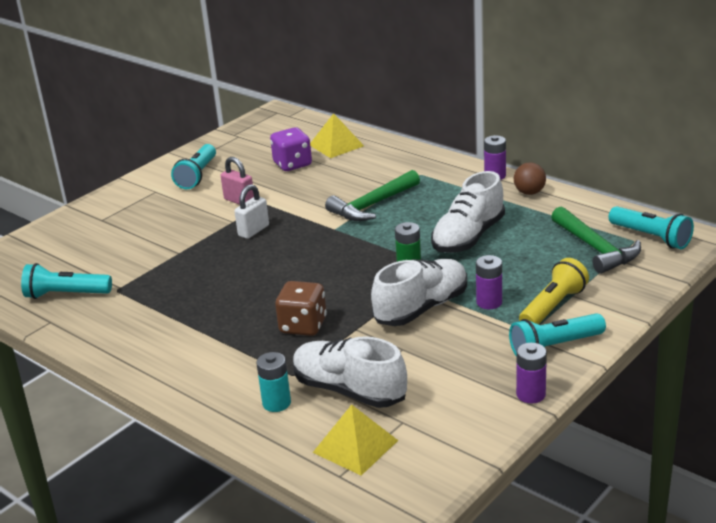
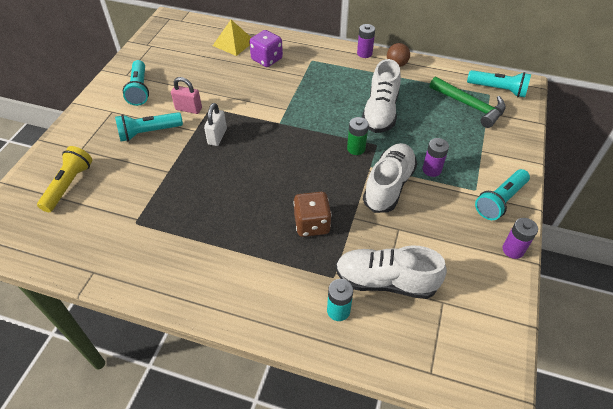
camera: 25 degrees left, 20 degrees up
turquoise flashlight [21,263,112,299] -> turquoise flashlight moved to [115,112,183,141]
purple dice [270,127,312,171] -> purple dice moved to [249,30,283,67]
yellow pyramid [312,405,398,476] -> none
green hammer [325,170,420,221] -> none
yellow flashlight [519,258,589,325] -> yellow flashlight moved to [37,146,92,212]

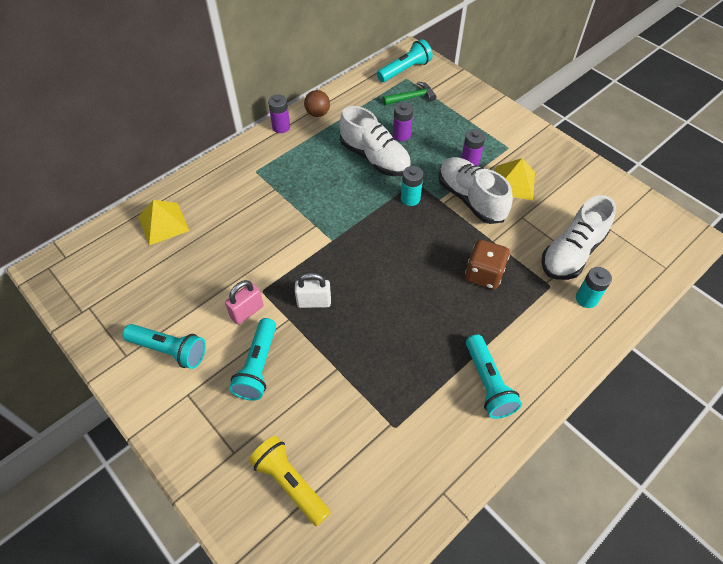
camera: 60 degrees left, 5 degrees up
white padlock [204,103,227,146] -> white padlock turned 45 degrees counterclockwise [295,273,331,308]
purple dice [249,30,283,67] -> none
green battery [347,117,369,155] -> turquoise battery [401,166,423,206]
green hammer [429,77,506,128] -> green hammer [383,82,436,105], size x0.65
turquoise flashlight [475,169,530,220] -> turquoise flashlight moved to [466,334,522,419]
purple battery [502,218,538,259] -> purple battery moved to [393,102,413,141]
none -> yellow pyramid [496,158,535,200]

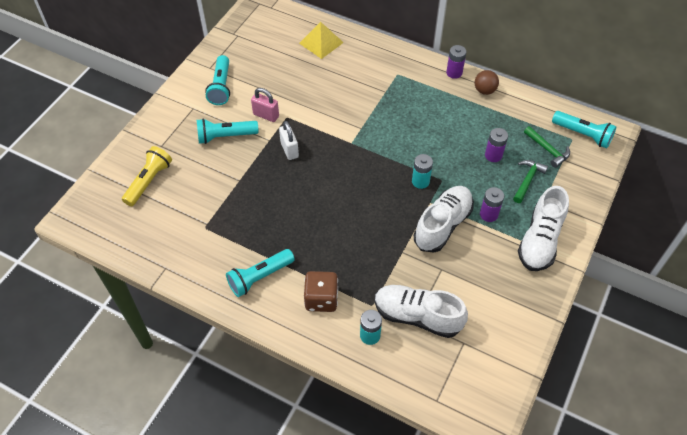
camera: 70 degrees right, 0 degrees up
white shoe [340,106,411,176] -> white shoe moved to [518,186,569,271]
brown dice [465,240,510,289] -> brown dice moved to [304,271,338,312]
yellow pyramid [496,158,535,200] -> none
none -> green hammer [513,160,548,203]

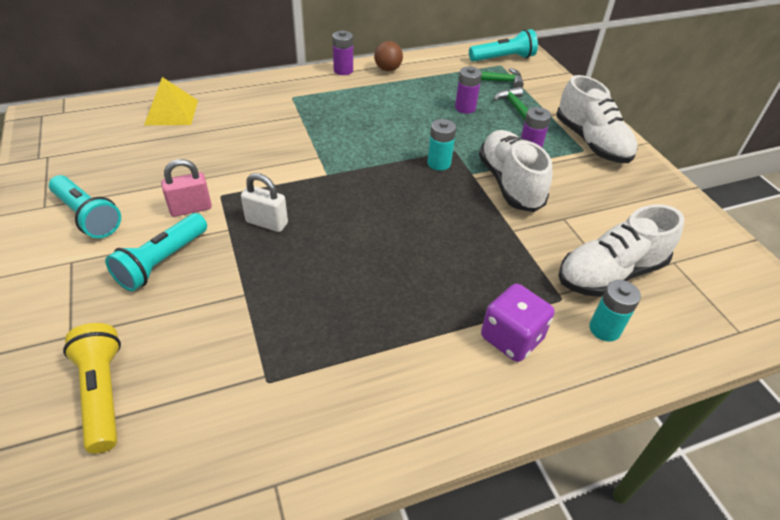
camera: 50 degrees left, 10 degrees down
turquoise flashlight [226,249,295,297] -> none
brown dice [304,271,338,312] -> purple dice [481,284,555,362]

